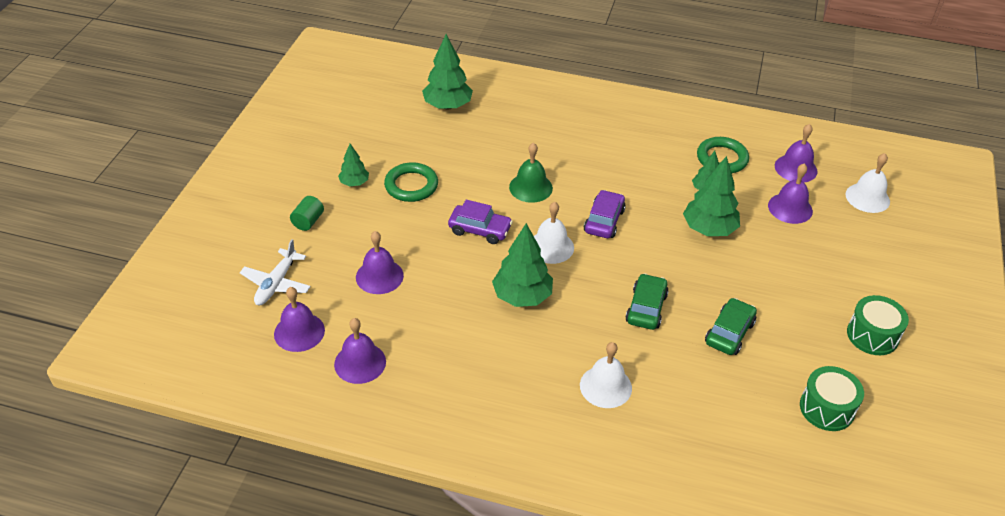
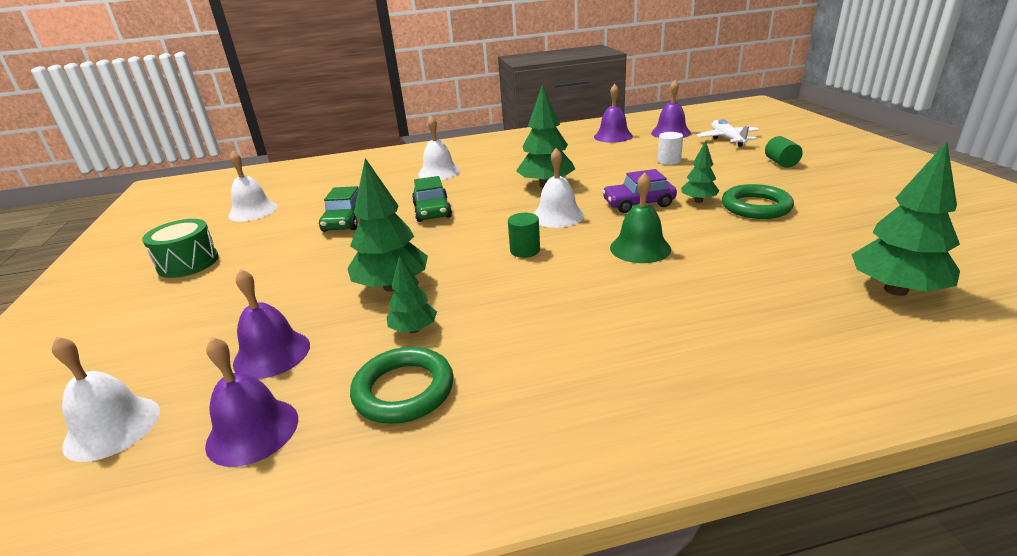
camera: 155 degrees right, 15 degrees down
green tree [338,144,369,186] -> green tree moved to [681,141,719,203]
purple bell [356,231,404,294] -> white cylinder [658,132,683,165]
purple car [584,190,626,238] -> green cylinder [508,213,540,258]
green drum [800,366,864,431] -> white bell [228,151,278,221]

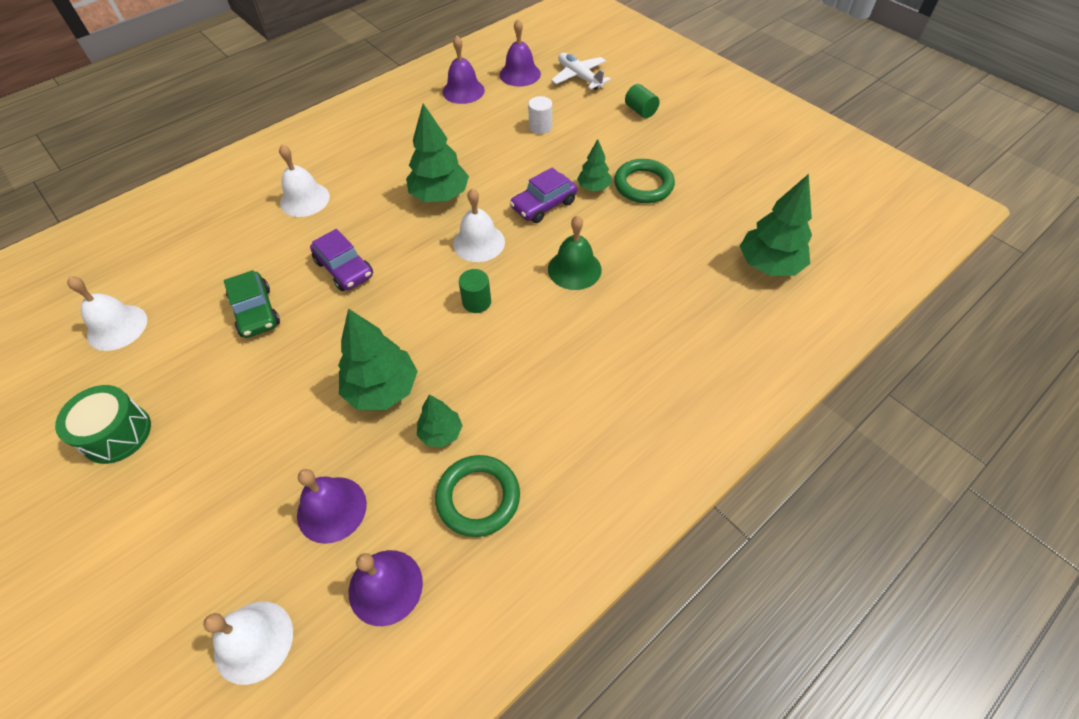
camera: 30 degrees left, 25 degrees up
green car [412,176,452,222] -> purple car [310,229,373,291]

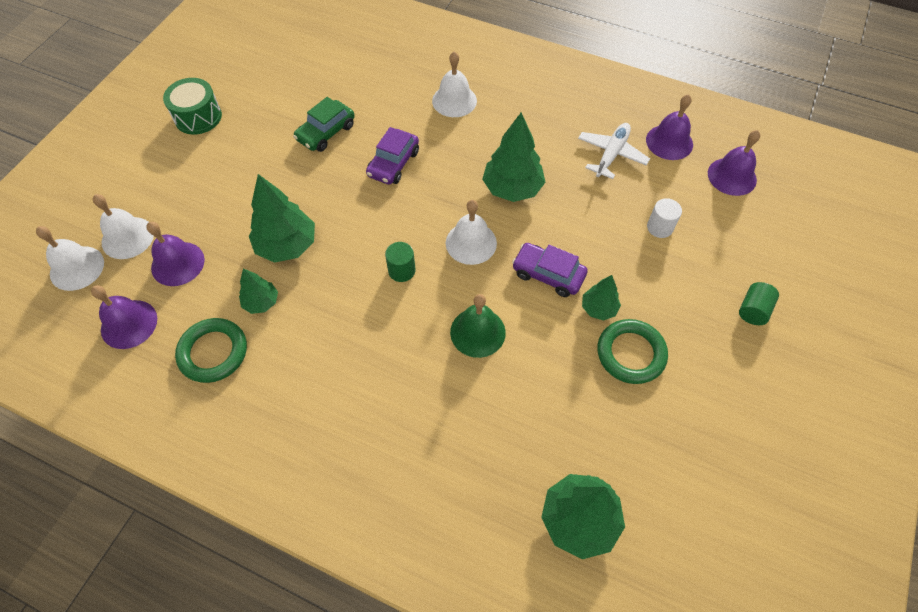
camera: 65 degrees right, 5 degrees up
white bell [67,276,147,351] -> white bell moved to [93,194,154,259]
white plane [551,53,611,90] -> white plane moved to [578,123,650,179]

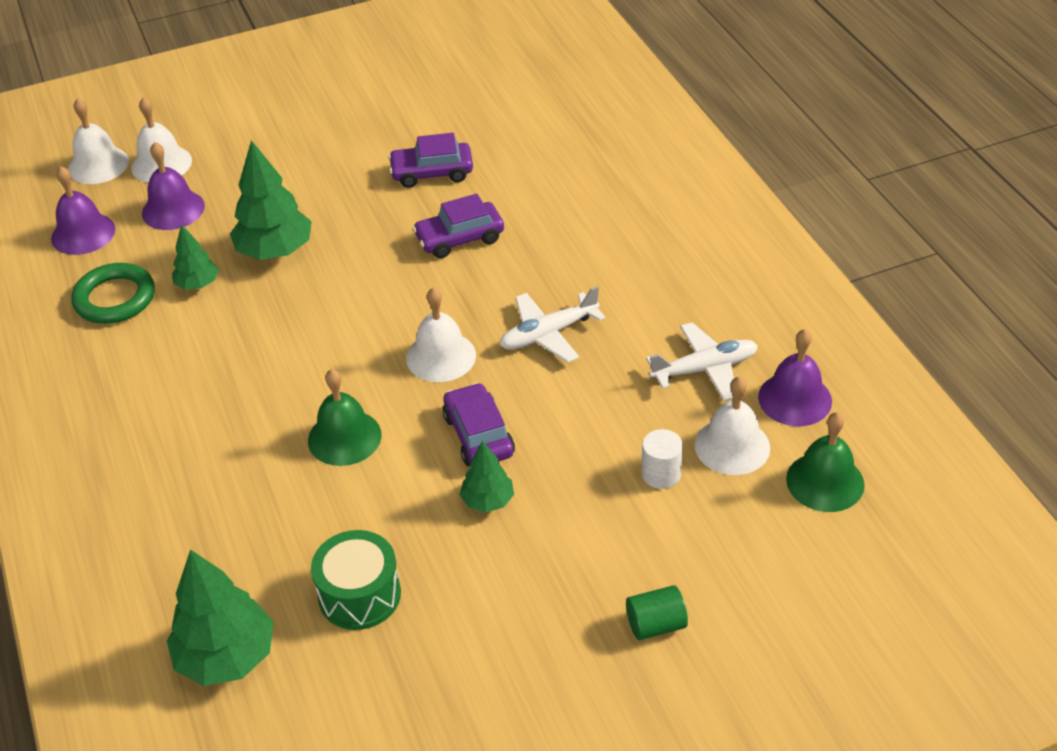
camera: 45 degrees right, 15 degrees down
green drum [163,78,222,134] -> green drum moved to [311,530,401,630]
green car [293,97,355,152] -> purple car [388,133,473,188]
green cylinder [385,242,415,282] -> none
white bell [432,52,477,117] -> white bell moved to [695,377,770,475]
green tree [482,113,545,202] -> white plane [500,286,606,363]
green ring [597,319,668,384] -> none
purple bell [708,130,760,196] -> green bell [786,412,864,512]

